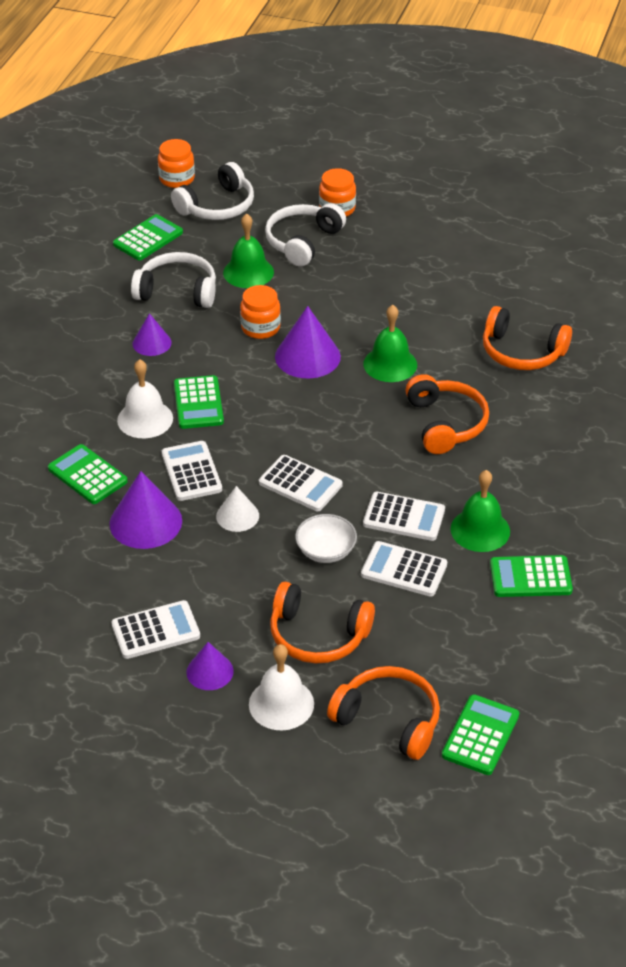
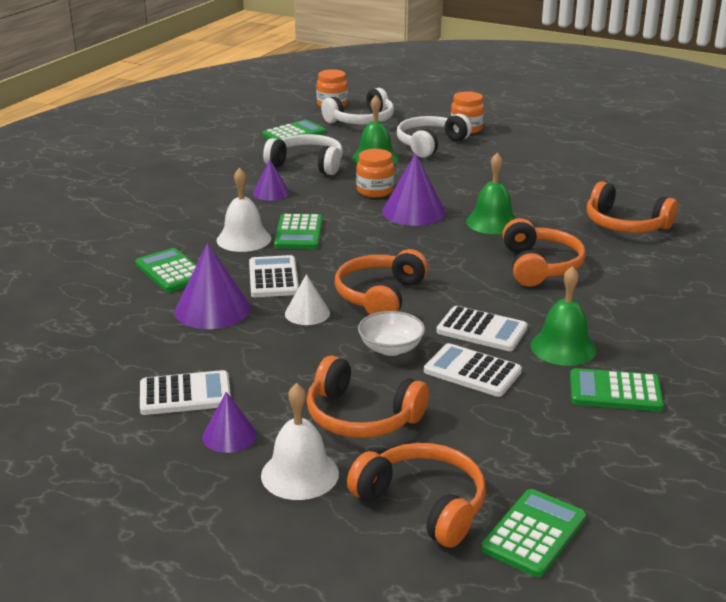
camera: 10 degrees right, 15 degrees down
white calculator [259,455,342,511] -> orange headphones [335,249,428,315]

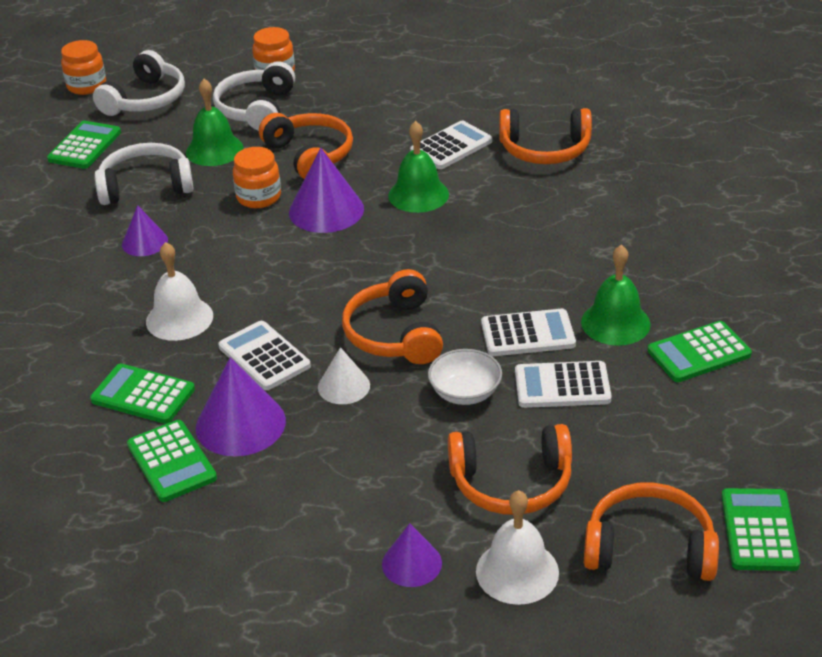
camera: 30 degrees left, 10 degrees up
white calculator [140,370,231,415] -> white calculator moved to [410,121,492,169]
green calculator [274,214,323,249] -> green calculator moved to [127,420,217,502]
orange headphones [502,218,586,286] -> orange headphones moved to [259,113,353,179]

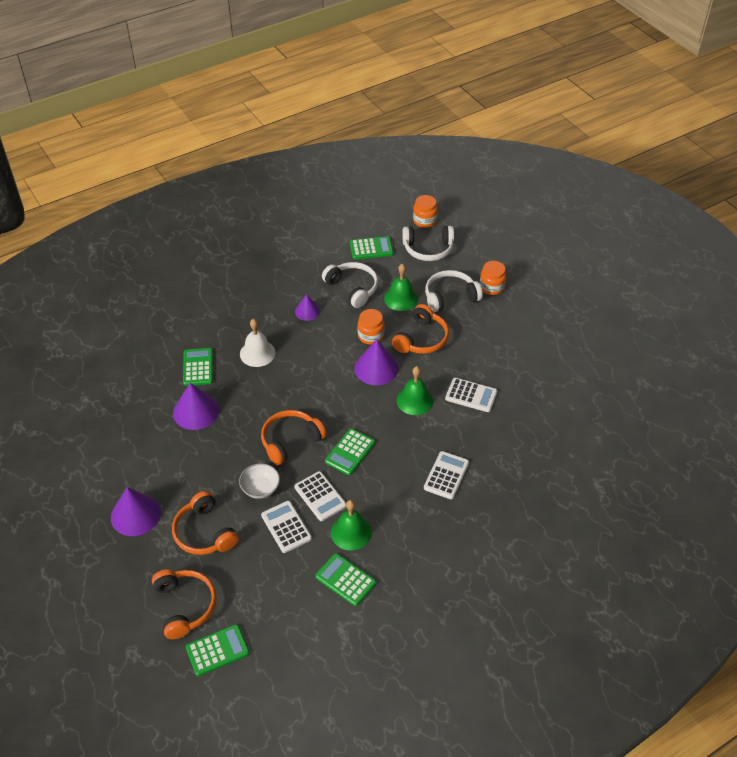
camera: 60 degrees right, 10 degrees up
green calculator [127,420,217,502] -> green calculator moved to [325,428,375,475]
white calculator [218,321,311,390] -> white calculator moved to [424,451,469,499]
white cone [318,347,370,404] -> none
purple cone [382,523,442,587] -> purple cone [111,487,161,536], size x1.67
white bell [476,490,559,605] -> none
orange headphones [499,108,592,164] -> none

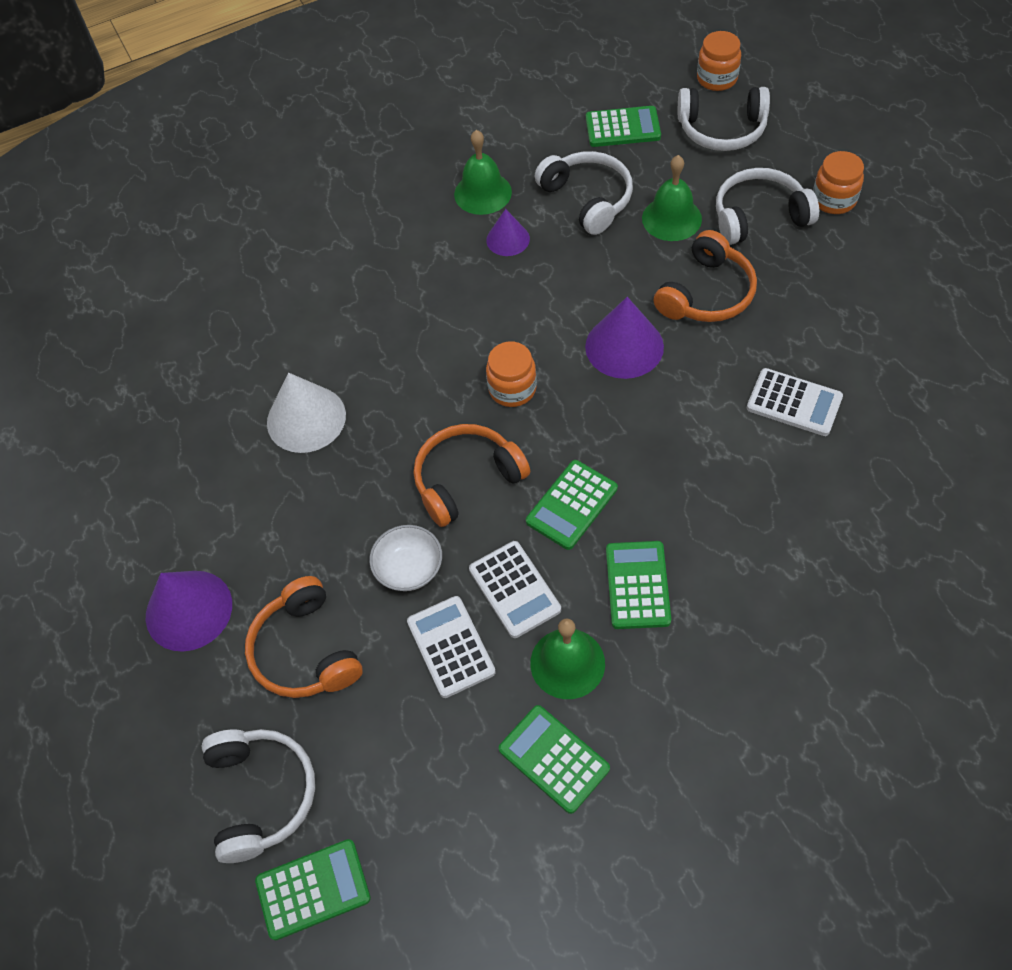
camera: 10 degrees right, 10 degrees up
orange headphones [152,569,216,639] -> white headphones [202,729,315,863]
purple cone [173,383,219,430] -> white cone [267,373,346,453]
green calculator [183,348,213,386] -> green calculator moved to [606,541,671,629]
white bell [240,319,275,367] -> none
orange jar [358,309,384,345] -> orange jar moved to [486,342,537,407]
green bell [396,366,434,415] -> green bell moved to [454,130,512,215]
white calculator [424,451,469,499] -> none

